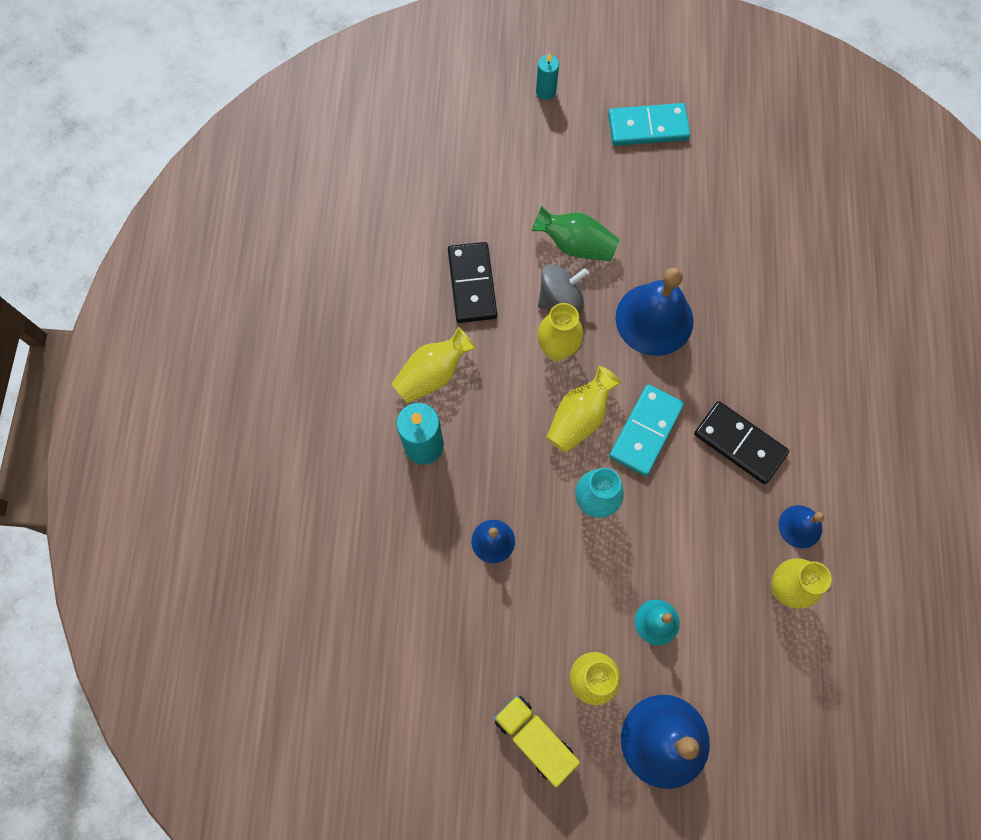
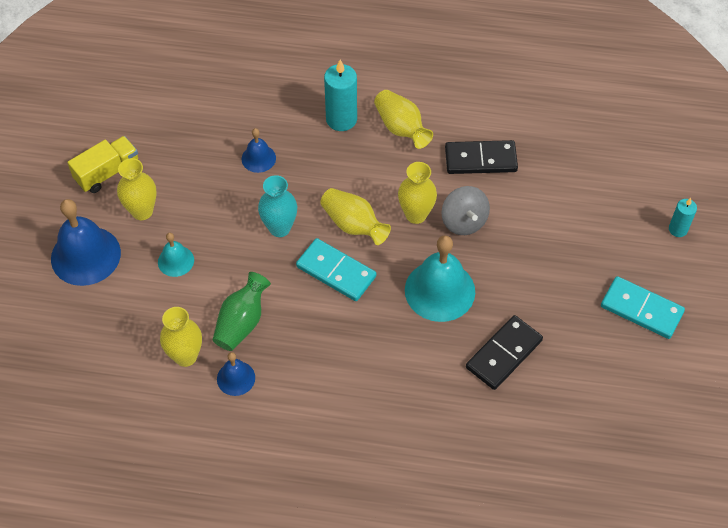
camera: 95 degrees right, 15 degrees down
green vase [532,206,620,261] -> green vase moved to [213,272,271,351]
turquoise domino [608,103,690,146] -> turquoise domino turned 60 degrees counterclockwise [601,276,685,339]
blue bell [616,268,693,356] -> turquoise bell [405,235,475,322]
black domino [694,401,789,484] -> black domino moved to [466,315,543,390]

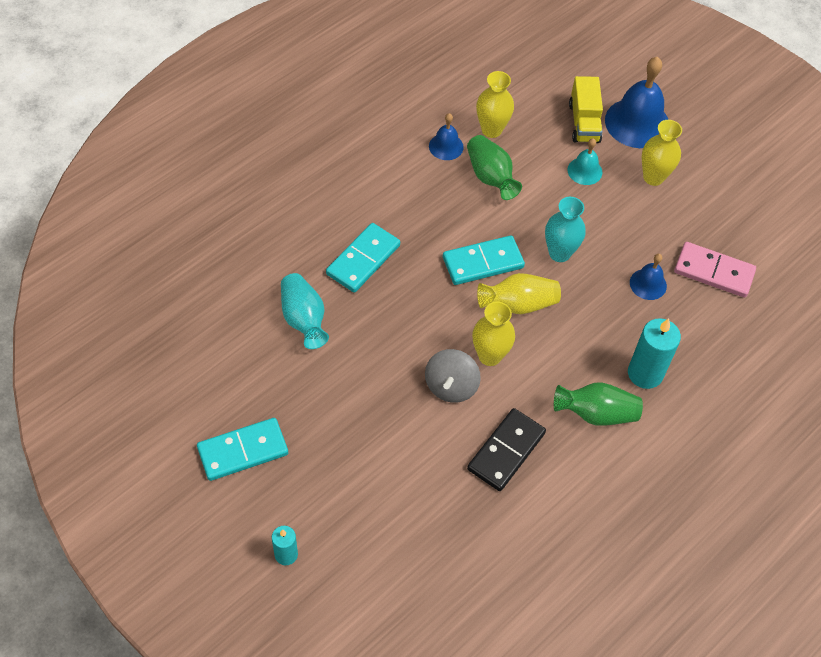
camera: 125 degrees right, 0 degrees up
yellow truck [67,136,138,193] -> yellow truck moved to [569,76,603,143]
yellow vase [374,90,433,149] -> green vase [554,382,643,426]
turquoise bell [405,235,475,322] -> none
grey spinning top [441,186,490,235] -> grey spinning top turned 90 degrees counterclockwise [425,349,481,403]
black domino [466,315,543,390] -> turquoise vase [281,273,329,349]
none -> turquoise domino [326,223,400,293]
none -> pink domino [674,242,756,298]

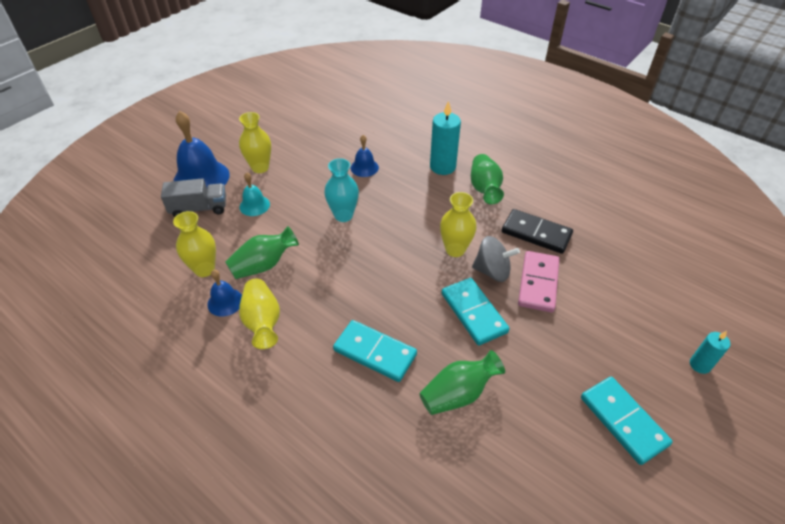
camera: 95 degrees left, 10 degrees down
turquoise vase [281,273,329,349] -> green vase [419,350,505,415]
turquoise domino [443,235,525,285] -> turquoise domino moved to [442,278,509,345]
yellow vase [477,273,561,314] -> yellow vase moved to [239,279,280,349]
yellow truck [569,76,603,143] -> grey truck [161,179,226,217]
pink domino [674,242,756,298] -> pink domino moved to [518,251,559,313]

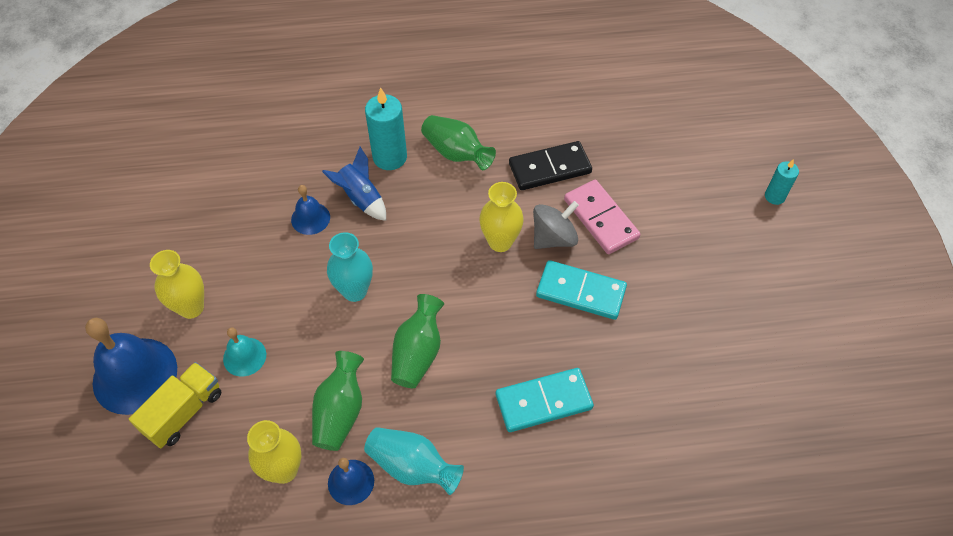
camera: 45 degrees left, 10 degrees up
grey truck [161,179,226,217] -> yellow truck [129,362,221,448]
yellow vase [239,279,280,349] -> turquoise vase [364,427,464,495]
green vase [419,350,505,415] -> green vase moved to [391,294,444,388]
turquoise domino [581,377,673,465] -> none
none -> blue rocket [322,147,386,221]

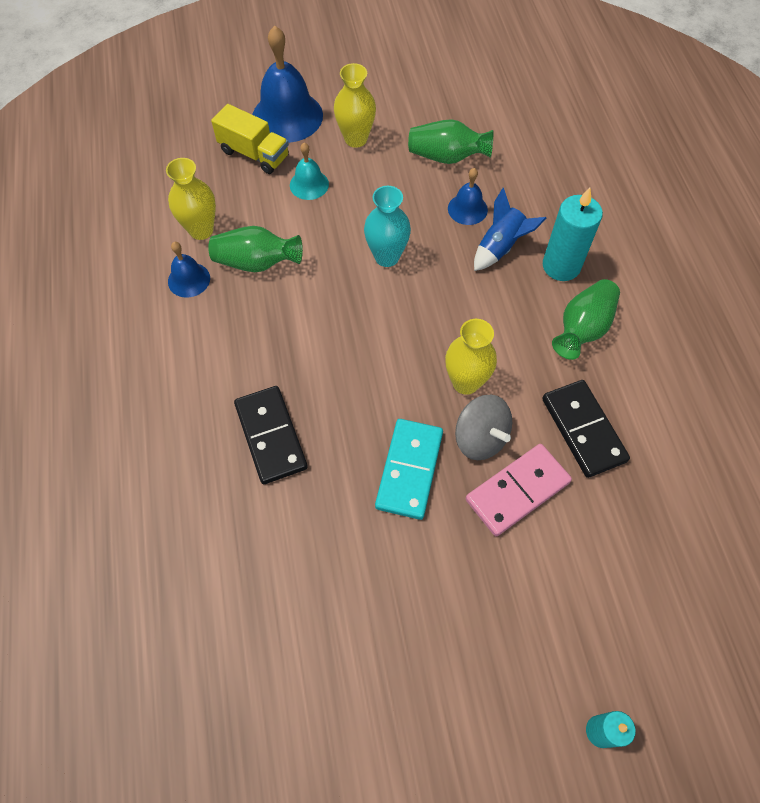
camera: 85 degrees right, 5 degrees up
turquoise vase [364,427,464,495] -> none
green vase [391,294,444,388] -> green vase moved to [408,119,493,164]
turquoise domino [496,368,594,432] -> black domino [234,386,308,484]

